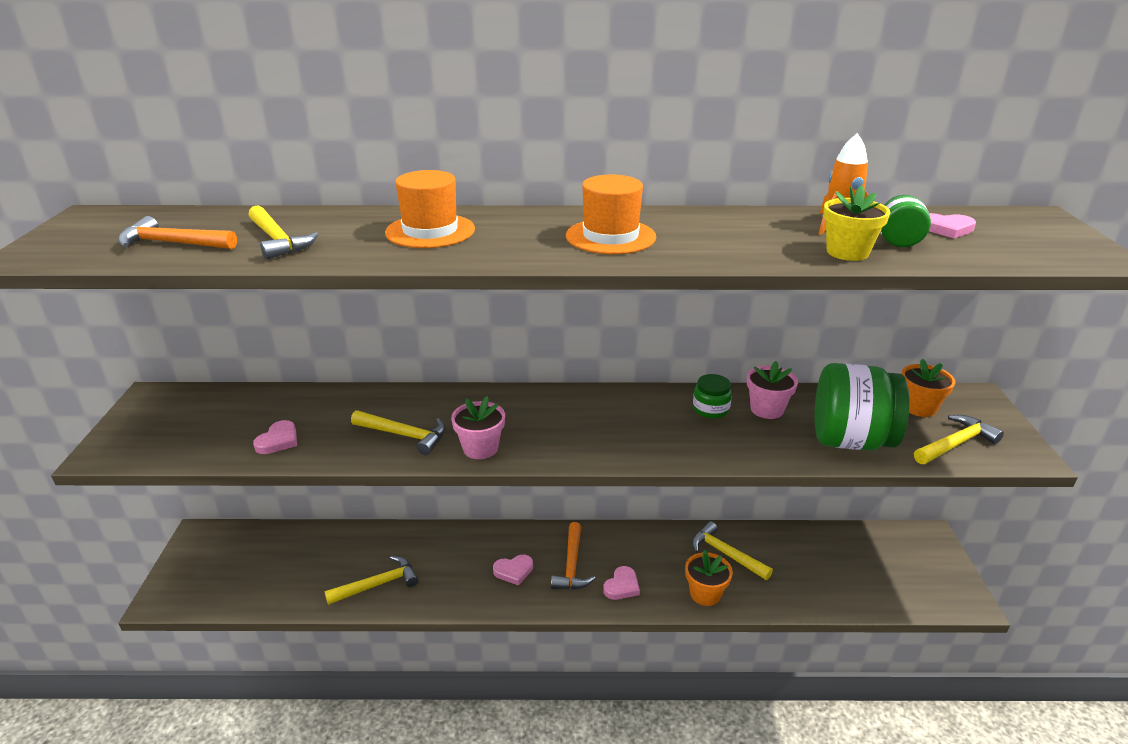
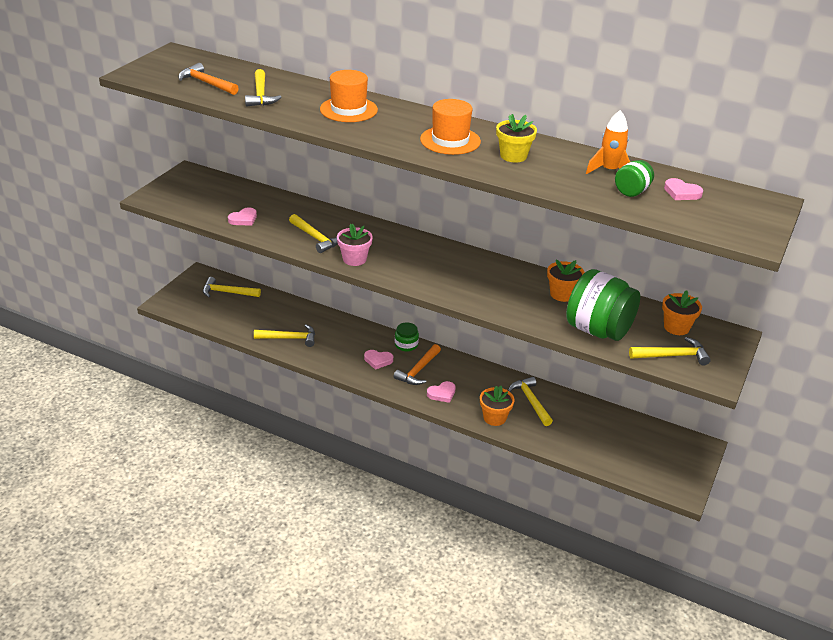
camera: 25 degrees right, 5 degrees up
green jar [693,374,732,419] -> green jar moved to [395,323,419,351]
pink flower pot [747,361,798,419] -> orange flower pot [547,260,585,302]
yellow flower pot [823,185,891,261] -> yellow flower pot moved to [496,114,537,163]
none -> yellow hammer [203,277,261,297]

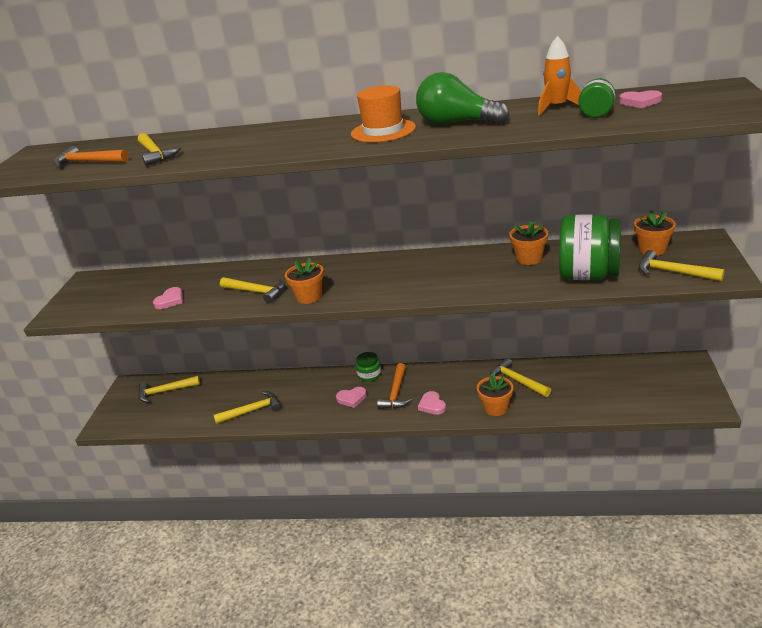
camera: 15 degrees left, 5 degrees down
orange hat [320,70,378,122] -> none
pink flower pot [337,224,373,266] -> orange flower pot [285,257,324,304]
pink heart [427,381,456,403] -> pink heart turned 120 degrees clockwise [418,391,446,415]
yellow flower pot [496,114,537,163] -> green light bulb [416,72,509,125]
yellow hammer [629,337,711,366] -> yellow hammer turned 120 degrees counterclockwise [639,250,725,281]

